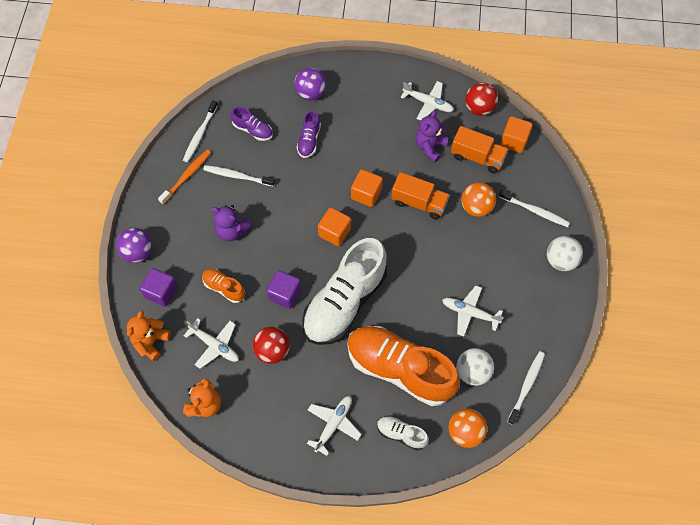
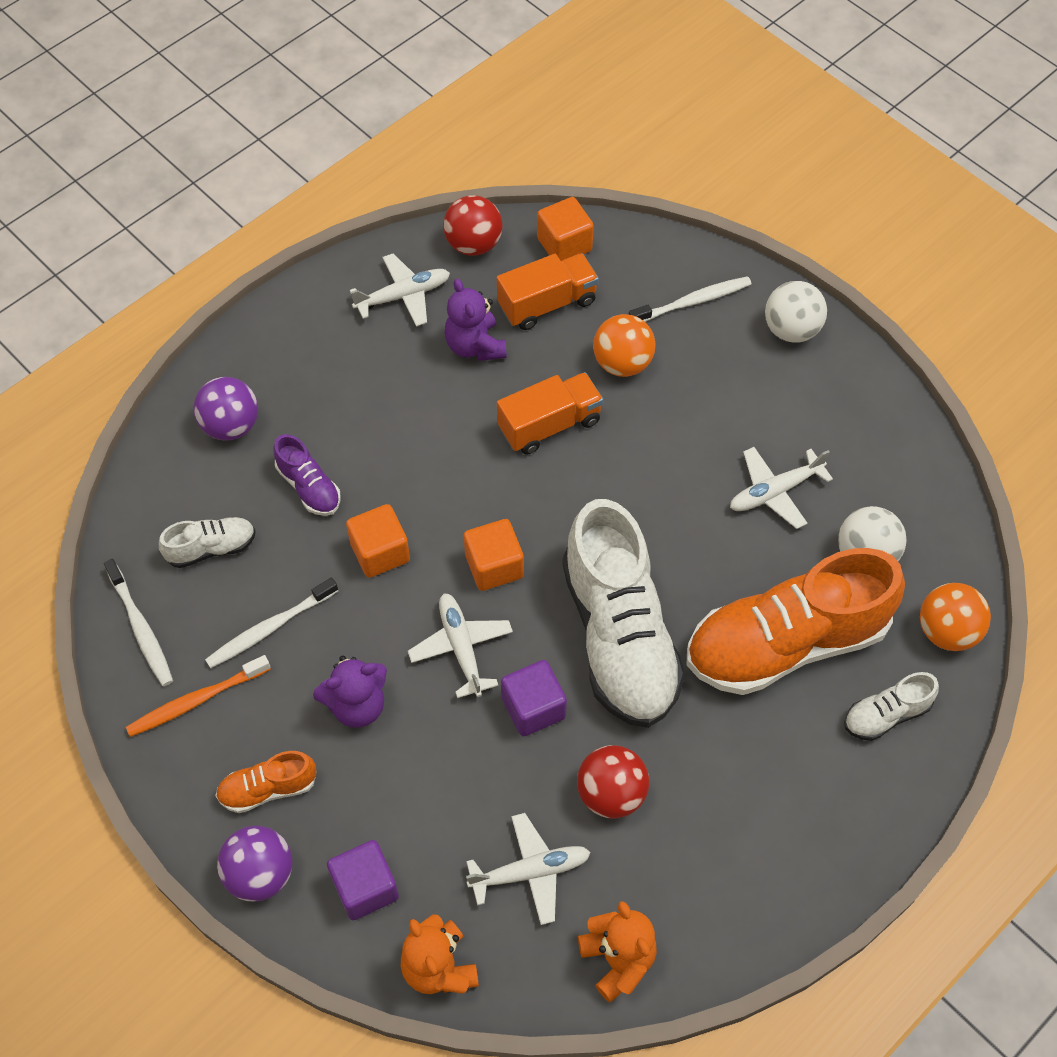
camera: 50 degrees left, 5 degrees down
orange toothbrush [158,150,211,204] -> orange toothbrush turned 105 degrees counterclockwise [126,655,270,737]
orange shoe [202,269,245,303] -> orange shoe moved to [215,751,317,813]
purple shoe [231,106,273,141] -> white shoe [159,517,256,568]
white plane [307,396,362,456] -> white plane moved to [408,593,513,698]
orange cube [351,169,383,207] -> orange cube moved to [346,504,410,578]
white toothbrush [507,351,545,425] -> none

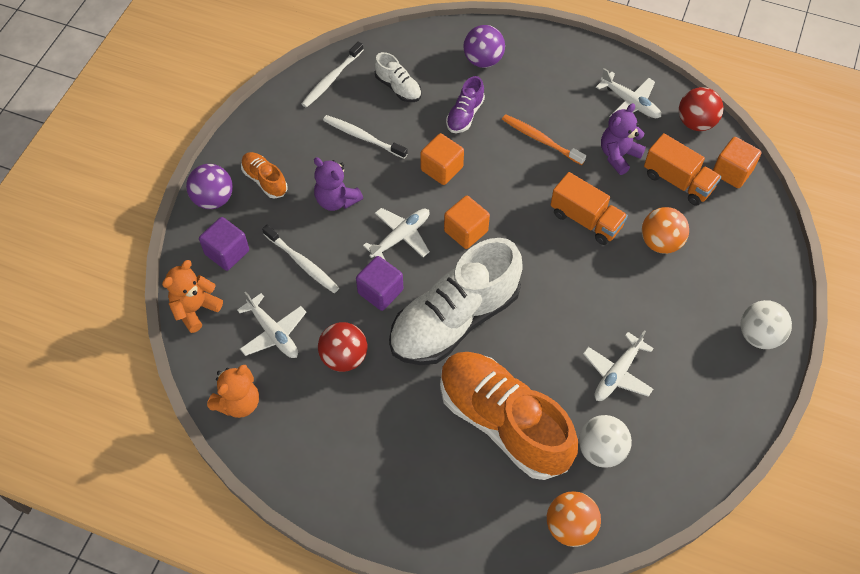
camera: 65 degrees right, 0 degrees up
orange toothbrush [126,655,270,737] -> orange toothbrush moved to [502,114,586,165]
white toothbrush [629,276,752,322] -> white toothbrush moved to [262,225,339,293]
white plane [730,447,833,529] -> white plane turned 90 degrees counterclockwise [583,330,654,401]
white shoe [844,672,939,741] -> none

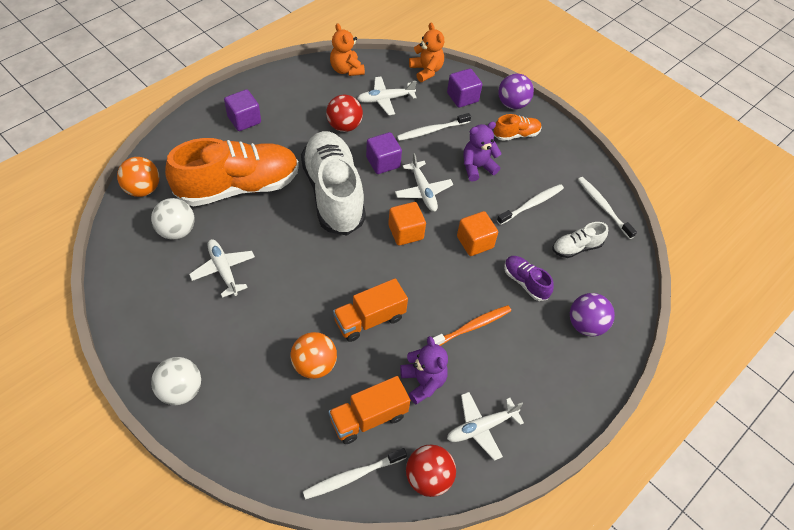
camera: 110 degrees right, 5 degrees down
orange cube [713,137,762,188] -> white toothbrush [303,448,407,500]
none -> purple cube [224,89,261,131]

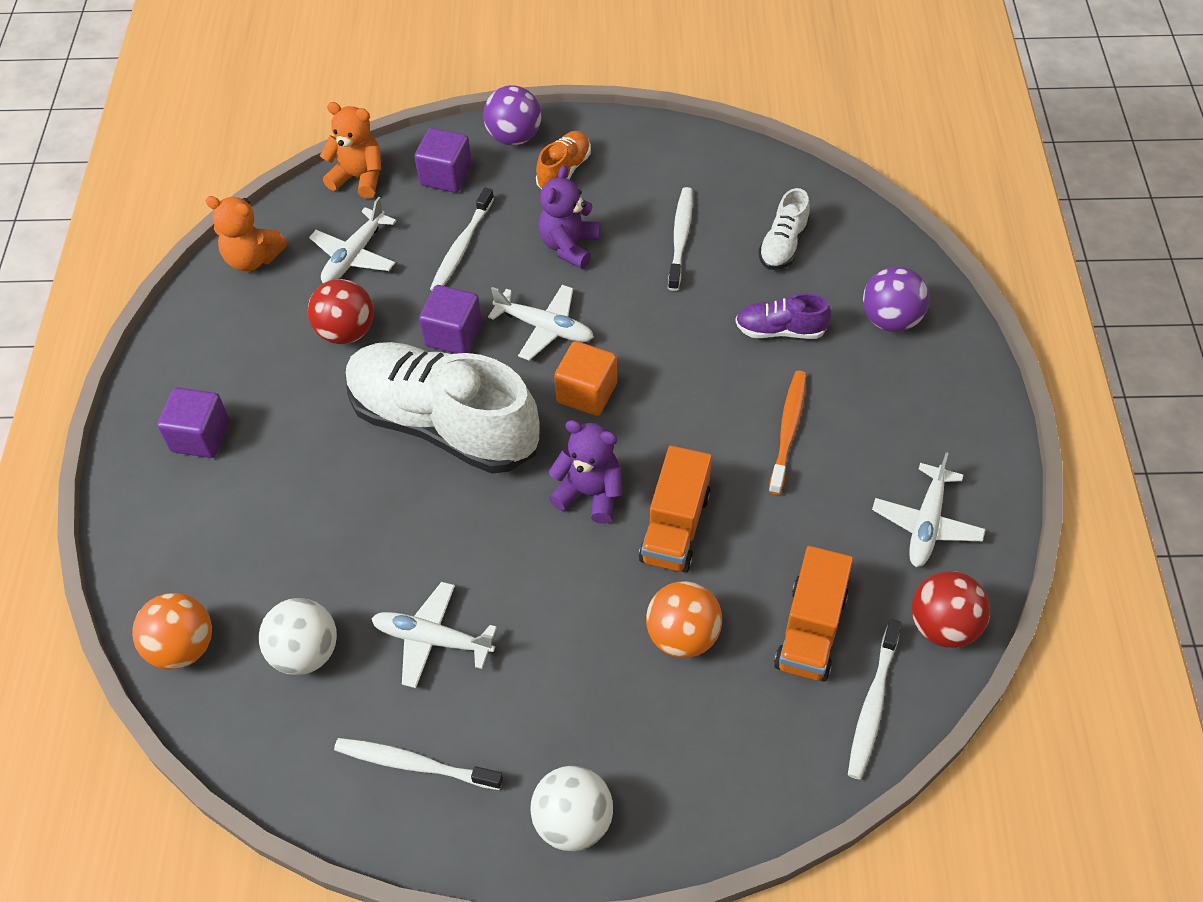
camera: 40 degrees left, 0 degrees up
orange shoe [165,138,299,206] -> none
purple teddy bear [400,336,448,404] -> purple teddy bear moved to [549,420,622,524]
orange cube [457,211,498,256] -> none
white toothbrush [578,177,637,239] -> white toothbrush moved to [334,738,503,790]

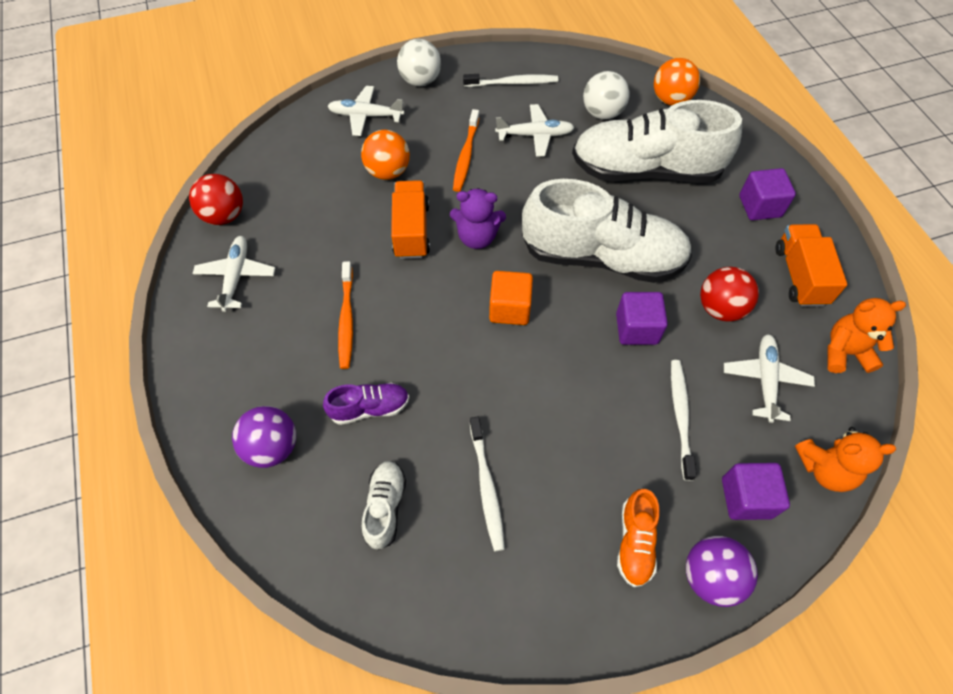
camera: 160 degrees right, 5 degrees up
white plane [488,285,594,361] -> white plane moved to [327,86,404,136]
purple teddy bear [538,165,600,269] -> none
orange truck [774,546,853,682] -> orange truck moved to [775,224,847,307]
white toothbrush [848,619,902,780] -> none
none -> orange toothbrush [453,109,479,192]
none -> white shoe [572,100,742,183]

